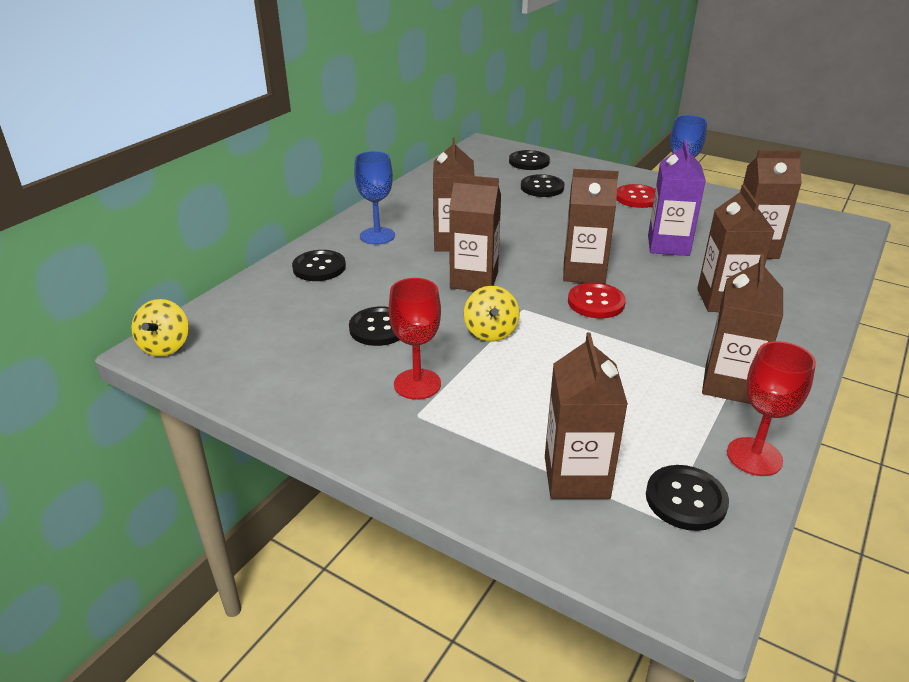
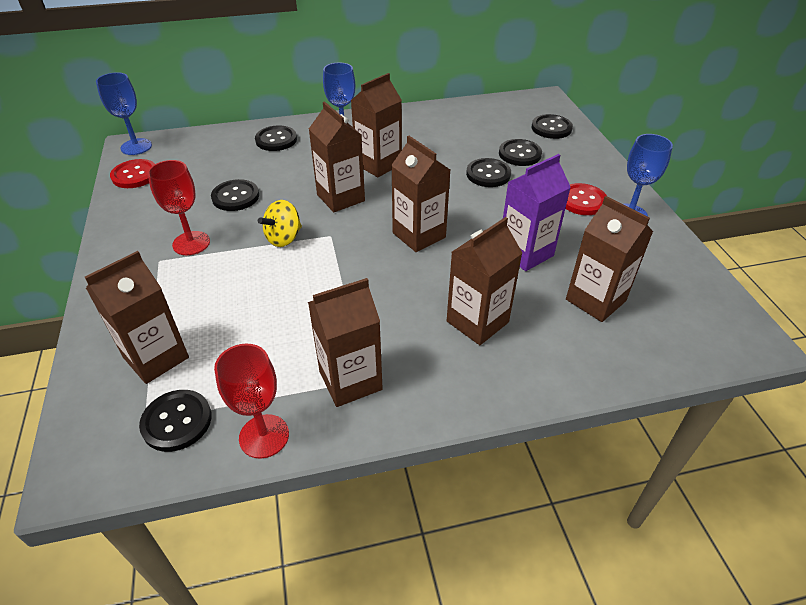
camera: 45 degrees right, 10 degrees up
yellow spinning top [131,299,189,357] -> blue goblet [96,72,152,155]
red button [568,283,626,318] -> red button moved to [110,159,155,188]
none -> black button [466,158,511,187]

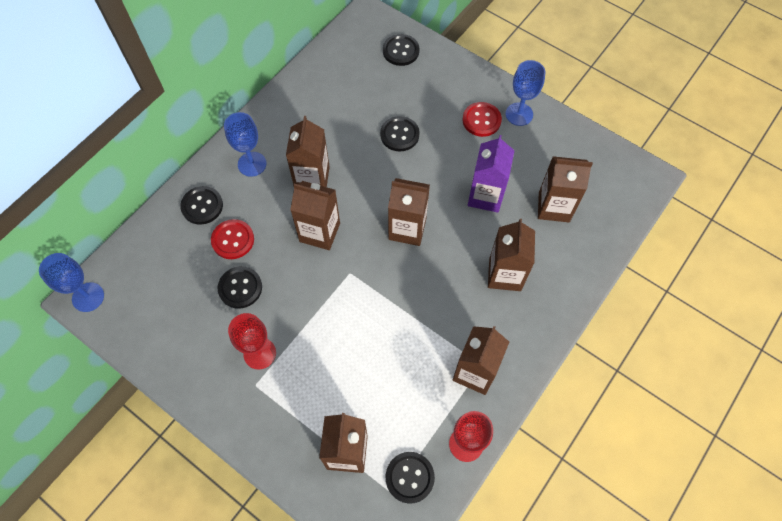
camera: 40 degrees left, 20 degrees up
red button [110,159,155,188] -> red button moved to [211,219,254,259]
yellow spinning top [258,200,302,247] -> none
black button [499,139,542,166] -> none

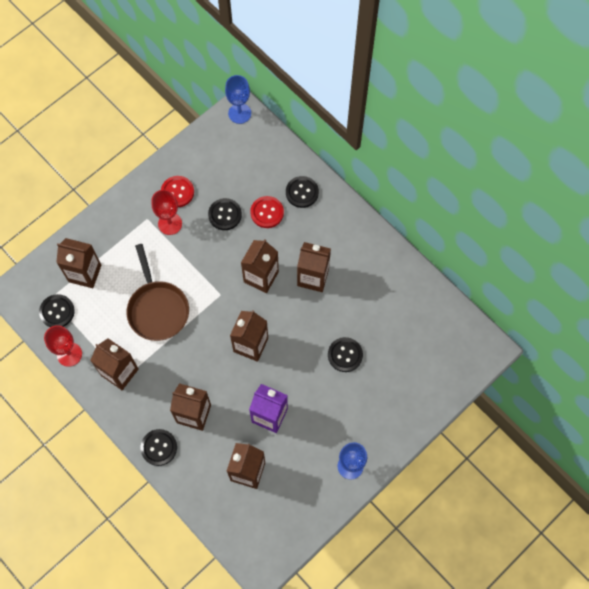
camera: 100 degrees right, 5 degrees up
blue goblet [224,112,267,177] -> none
black button [383,34,420,66] -> black button moved to [140,429,177,466]
red button [462,102,502,137] -> red button moved to [161,176,194,207]
none -> brown pan [127,244,189,341]

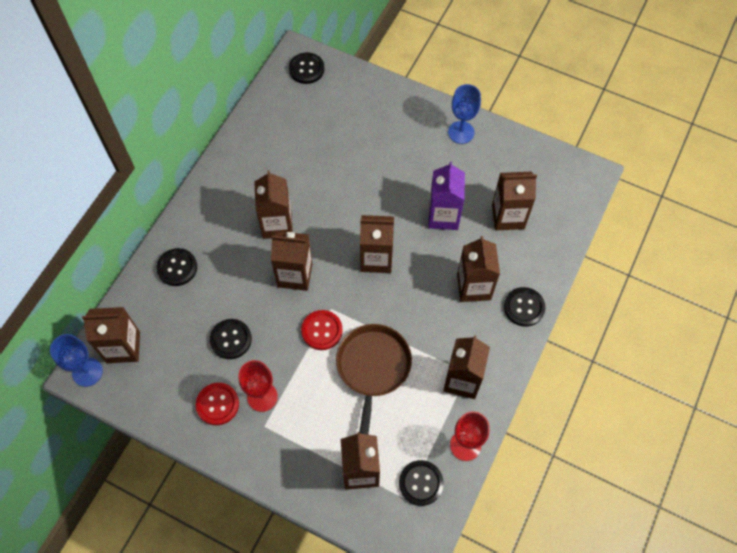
camera: 110 degrees left, 5 degrees down
brown pan [127,244,189,341] -> brown pan turned 45 degrees counterclockwise [336,324,412,435]
red button [250,196,284,228] -> red button moved to [301,310,343,350]
black button [328,337,363,372] -> black button moved to [289,52,324,84]
none -> brown carton [82,307,140,363]

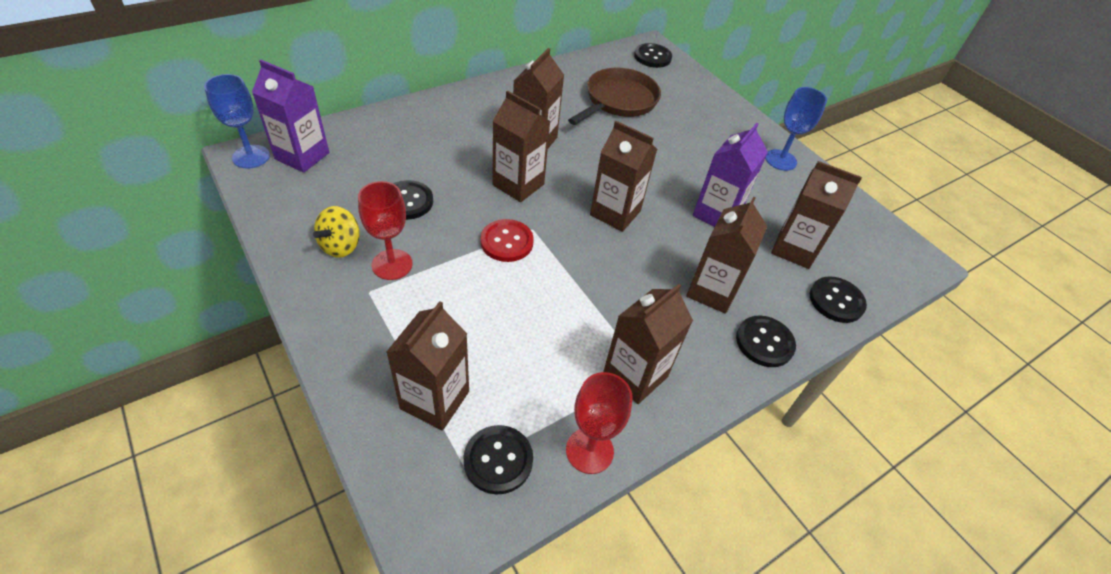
camera: 25 degrees right, 15 degrees down
brown carton [82,307,140,363] -> purple carton [252,60,329,173]
black button [156,248,197,286] -> black button moved to [810,276,867,323]
red button [196,383,239,425] -> yellow spinning top [313,206,360,258]
brown pan [336,324,412,435] -> brown pan moved to [568,68,661,125]

